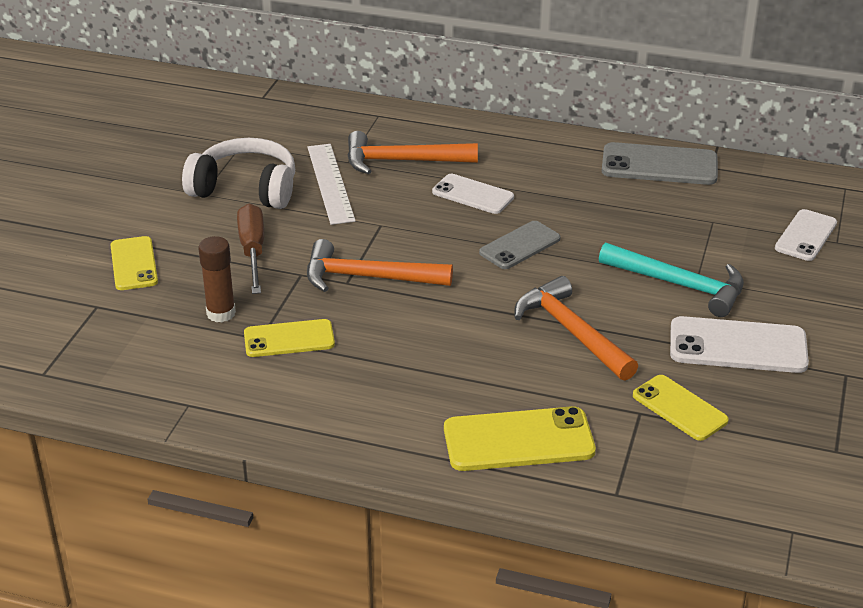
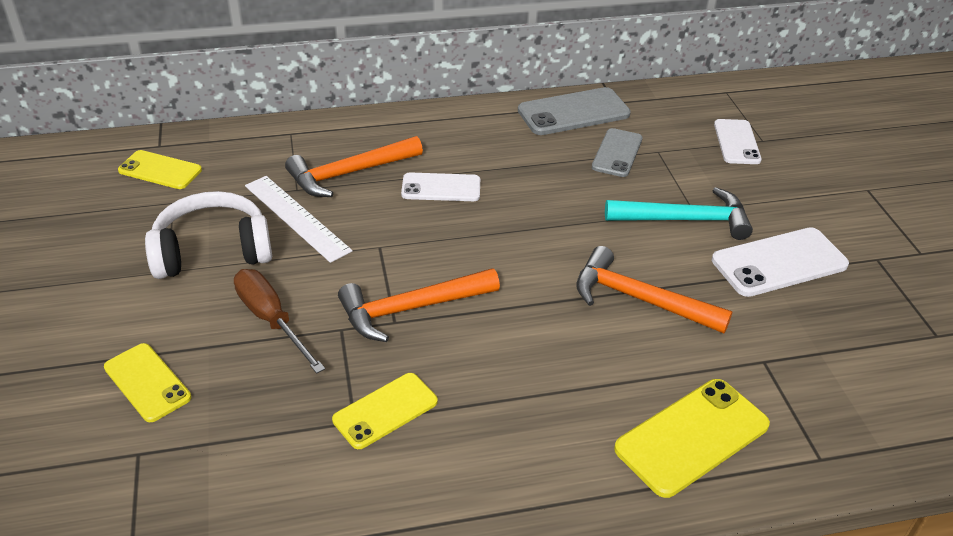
camera: 30 degrees left, 5 degrees up
brown glue stick [198,236,236,322] -> none
grey phone [479,221,561,269] -> grey phone moved to [592,128,642,177]
yellow phone [633,375,729,441] -> yellow phone moved to [118,150,202,189]

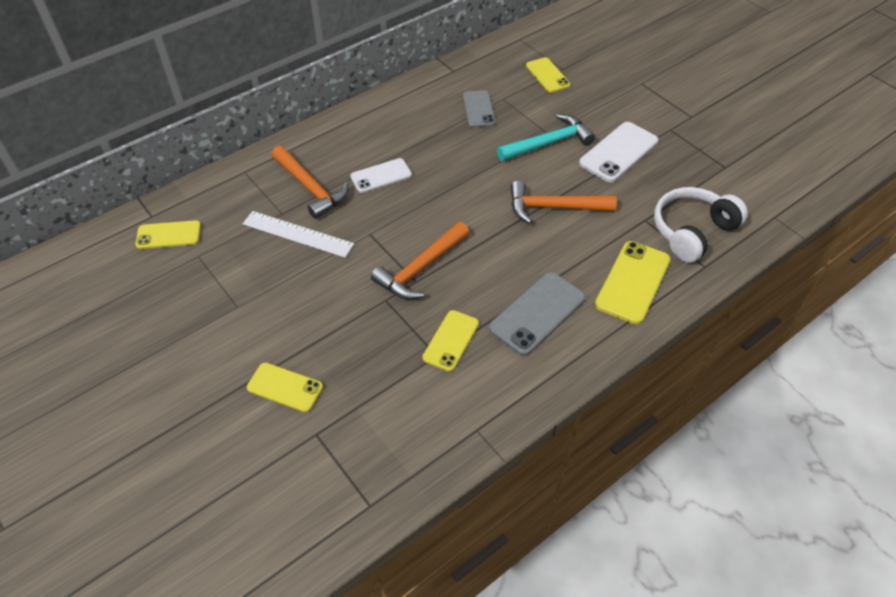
camera: 25 degrees left, 10 degrees up
white headphones [145,191,272,279] -> white headphones moved to [654,187,748,263]
brown screwdriver [234,269,325,374] -> none
orange hammer [285,136,423,197] -> orange hammer turned 75 degrees counterclockwise [272,146,349,219]
grey phone [518,87,631,135] -> grey phone moved to [489,272,586,356]
white phone [714,119,762,164] -> yellow phone [526,57,570,93]

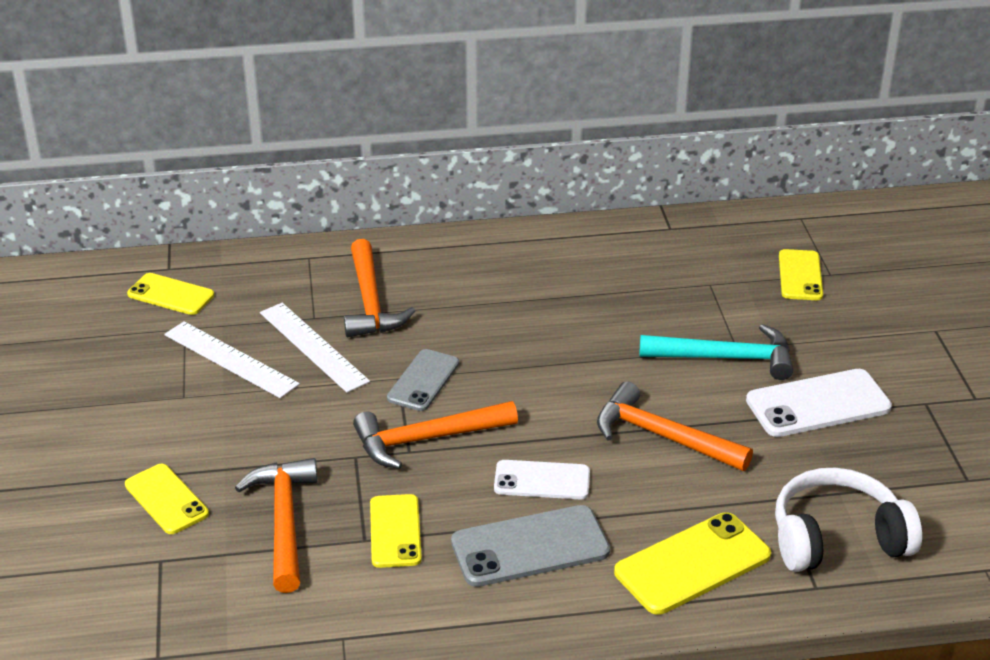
camera: 30 degrees right, 15 degrees down
white phone [350,158,412,193] -> white phone moved to [494,460,590,500]
yellow phone [422,310,479,372] -> yellow phone turned 60 degrees counterclockwise [370,494,422,568]
grey phone [463,90,496,128] -> grey phone moved to [387,349,459,411]
none -> white ruler [164,321,300,398]
none -> orange hammer [235,458,318,593]

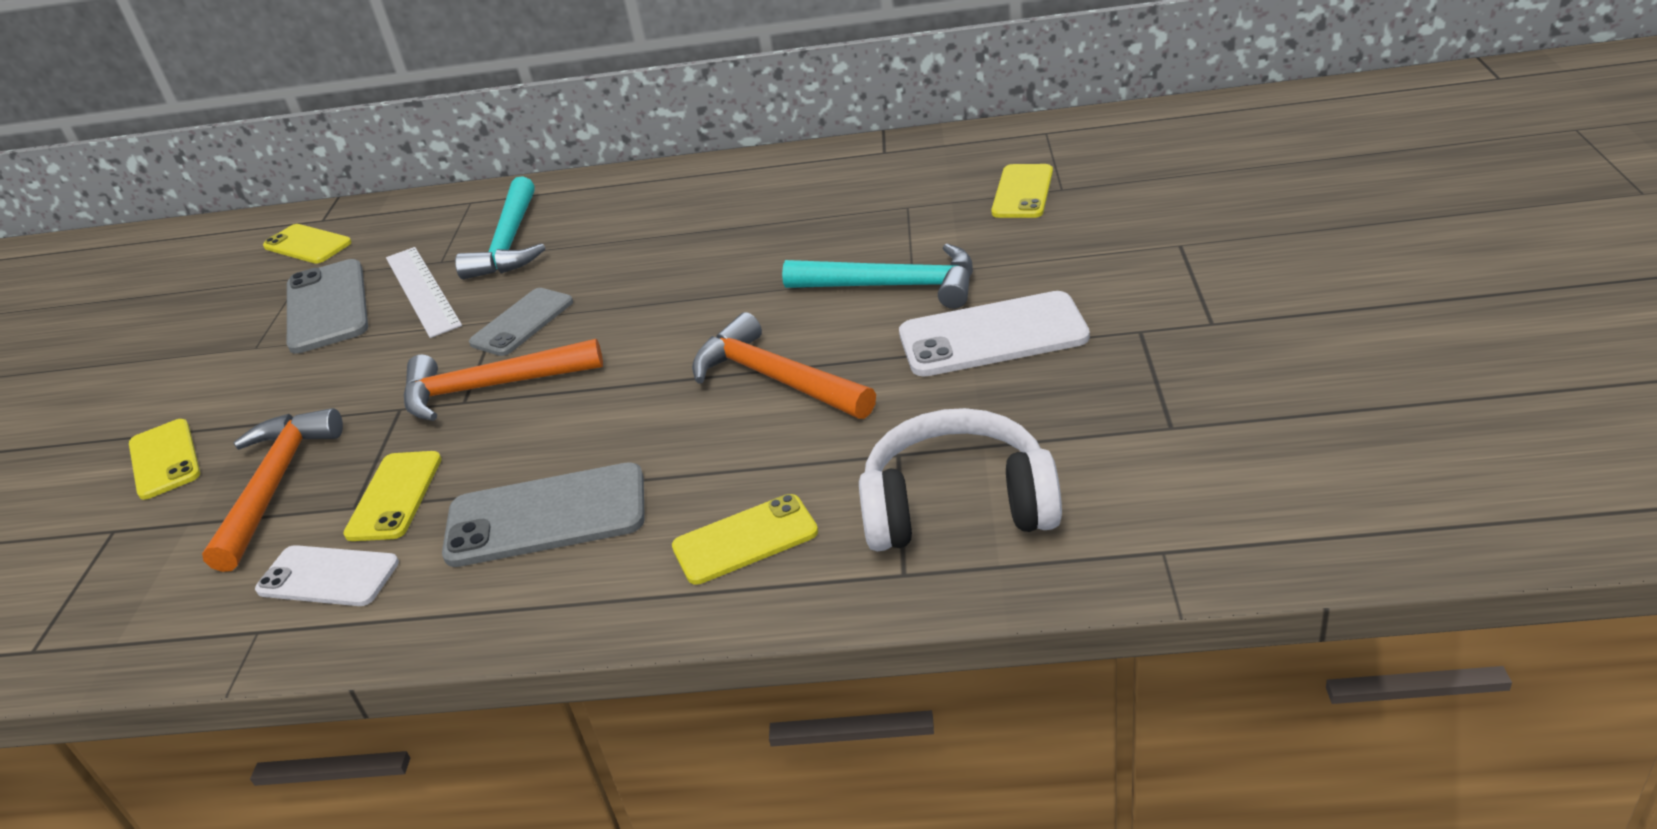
camera: 15 degrees right, 0 degrees up
white ruler [164,321,300,398] -> grey phone [287,259,368,354]
orange hammer [344,239,415,337] -> turquoise hammer [455,176,545,279]
white phone [494,460,590,500] -> white phone moved to [255,545,399,606]
yellow phone [614,512,771,615] -> yellow phone [672,494,818,585], size x0.66

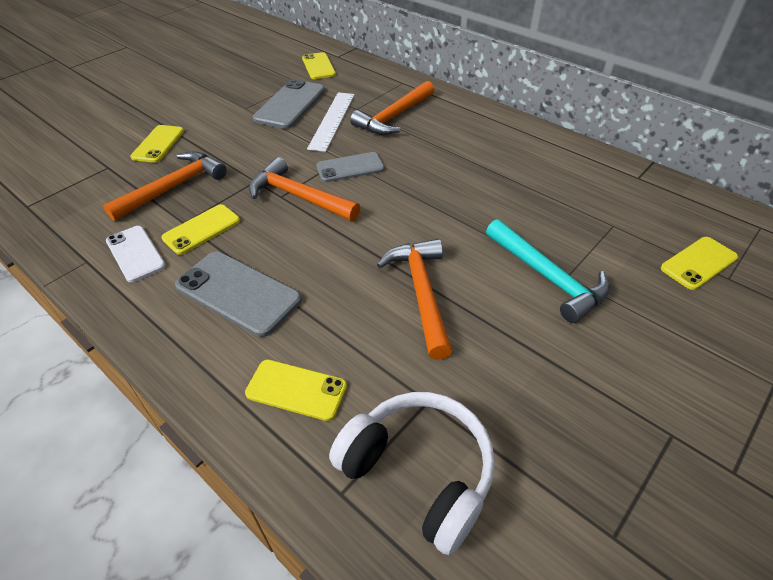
camera: 35 degrees right, 10 degrees up
turquoise hammer [455,176,545,279] -> orange hammer [350,81,434,135]
white phone [899,291,1090,377] -> none

